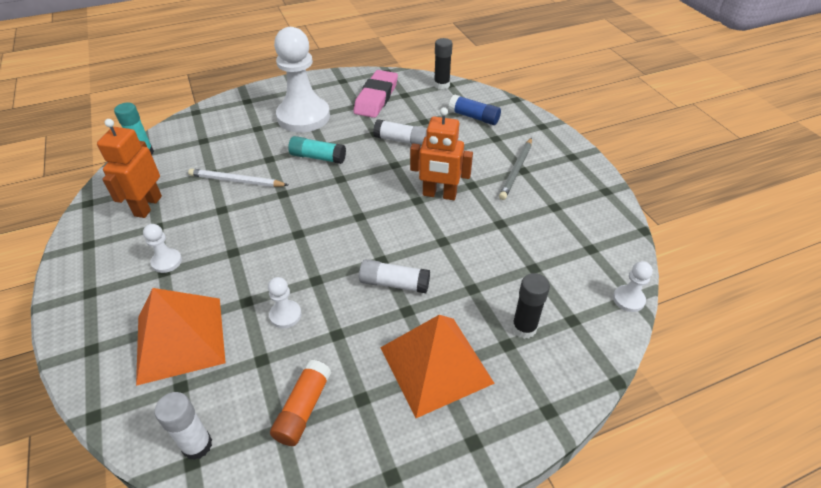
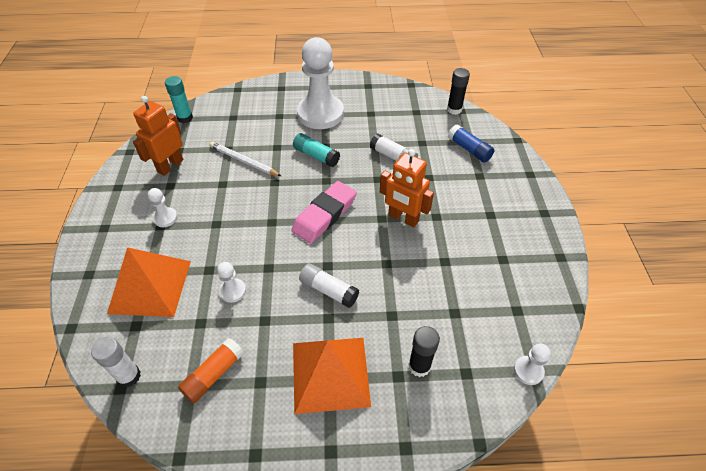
camera: 20 degrees right, 5 degrees up
pink eraser [353,70,398,118] -> pink eraser moved to [291,181,357,244]
grey pencil [499,138,532,200] -> none

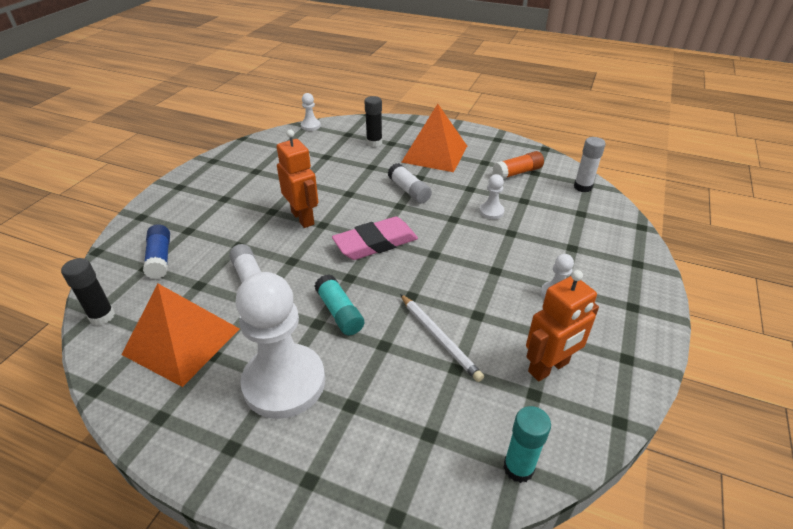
camera: 155 degrees left, 10 degrees down
orange pyramid [107,247,191,317] -> orange pyramid moved to [121,284,240,387]

